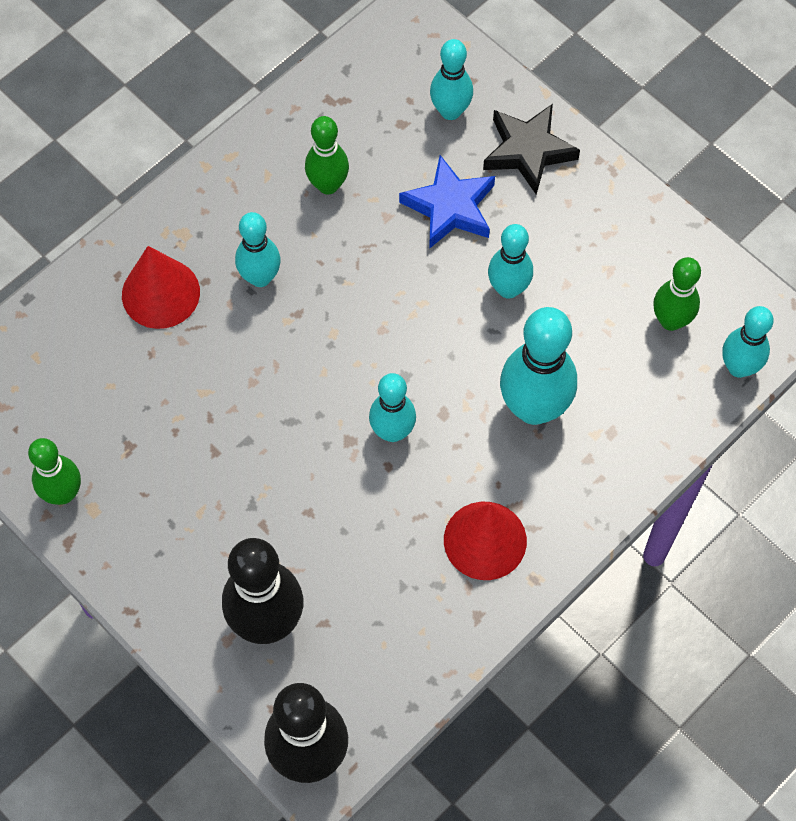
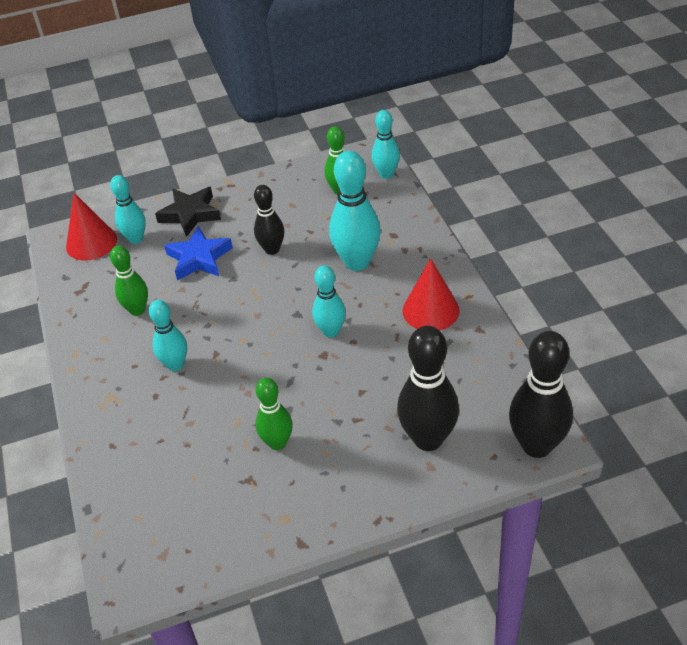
camera: 60 degrees left, 20 degrees down
green bowling pin [28,438,81,505] -> green bowling pin moved to [256,378,293,450]
red cone [122,246,200,329] -> red cone moved to [66,193,117,261]
turquoise bowling pin [488,224,533,299] -> black bowling pin [254,185,285,255]

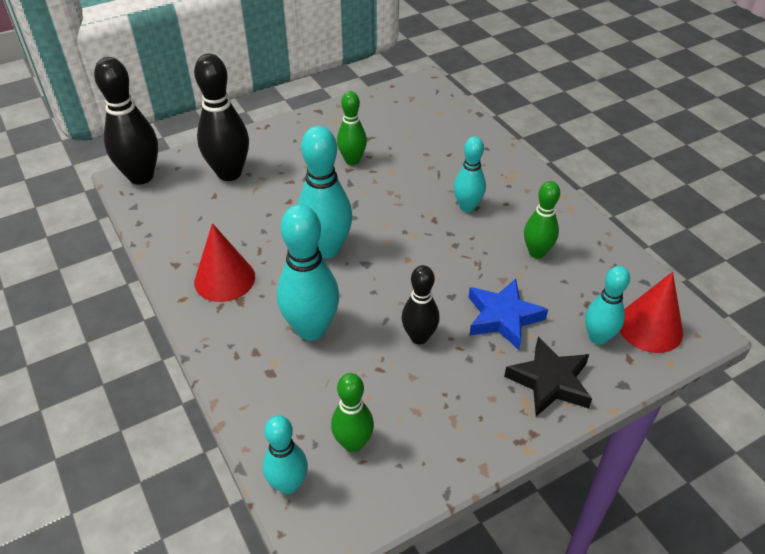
camera: 165 degrees right, 0 degrees up
turquoise bowling pin [312,265,346,338] -> turquoise bowling pin [297,126,353,258], size x1.63

